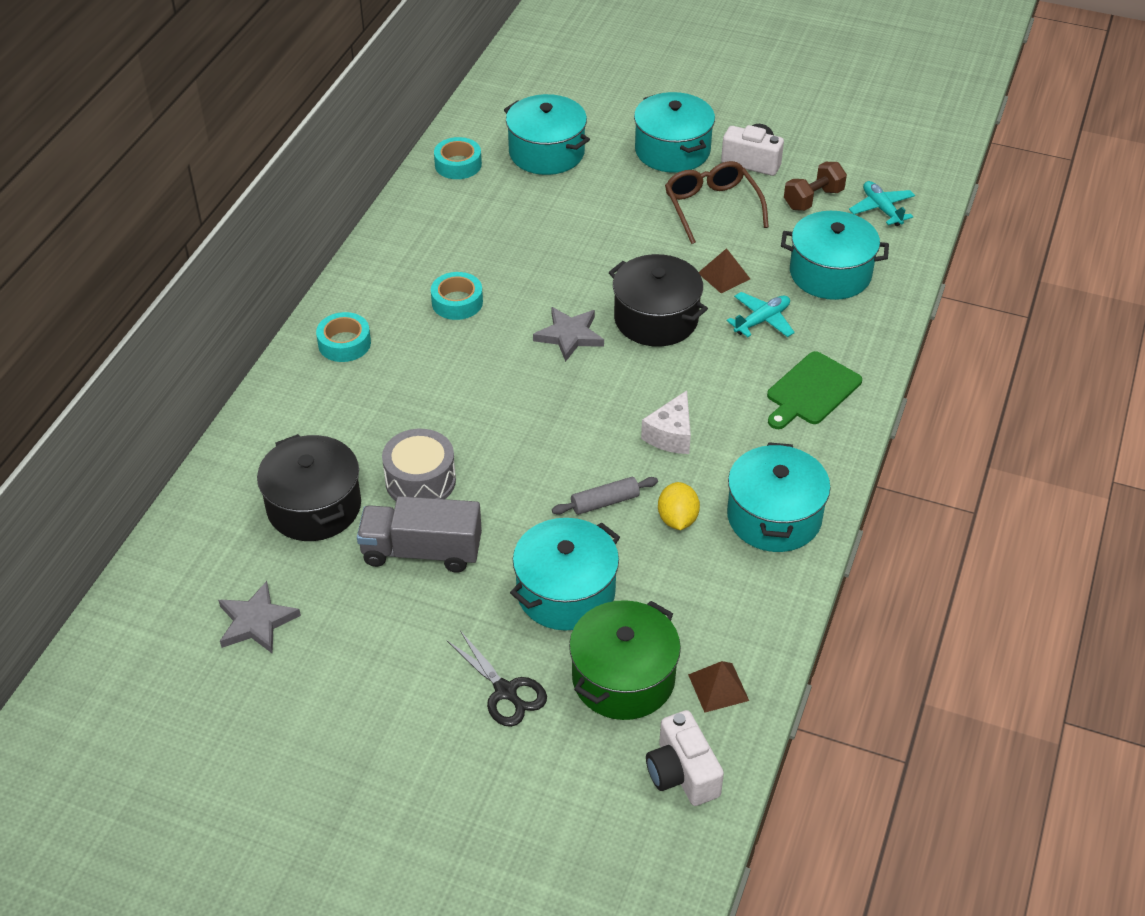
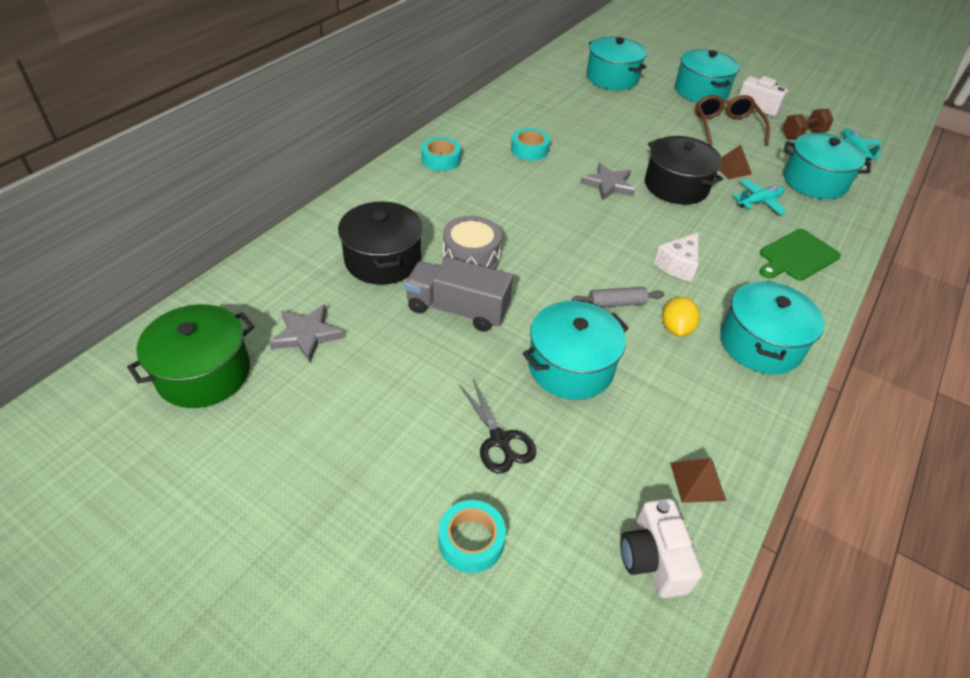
camera: 10 degrees right, 0 degrees up
turquoise tape [434,137,482,179] -> turquoise tape moved to [439,500,506,573]
green pot [569,600,681,720] -> green pot moved to [127,304,254,408]

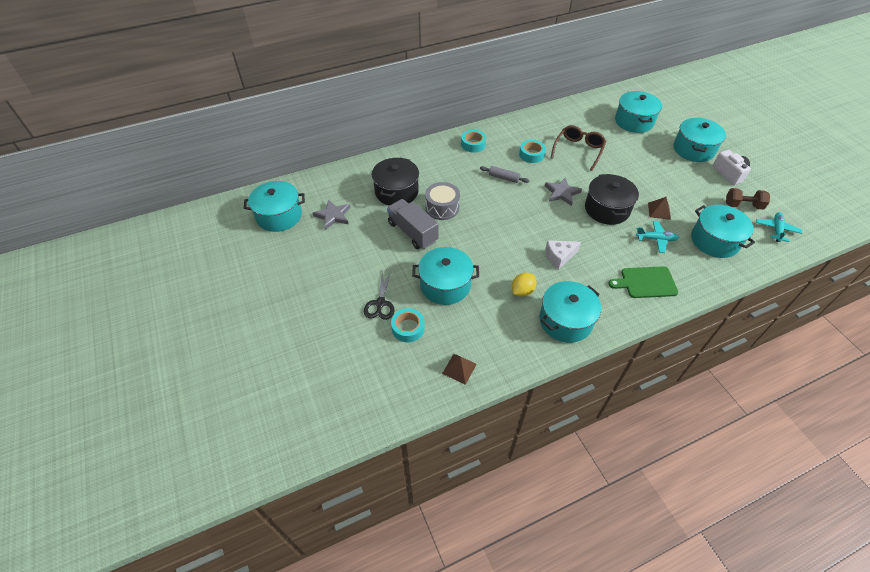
camera: 35 degrees right, 5 degrees up
green pot [127,304,254,408] -> turquoise pot [244,181,305,232]
turquoise tape [439,500,506,573] -> turquoise tape moved to [391,308,425,342]
grey rolling pin [572,287,665,307] -> grey rolling pin moved to [480,166,530,183]
white camera [620,499,702,598] -> none
brown glasses [695,95,770,146] -> brown glasses moved to [551,125,606,171]

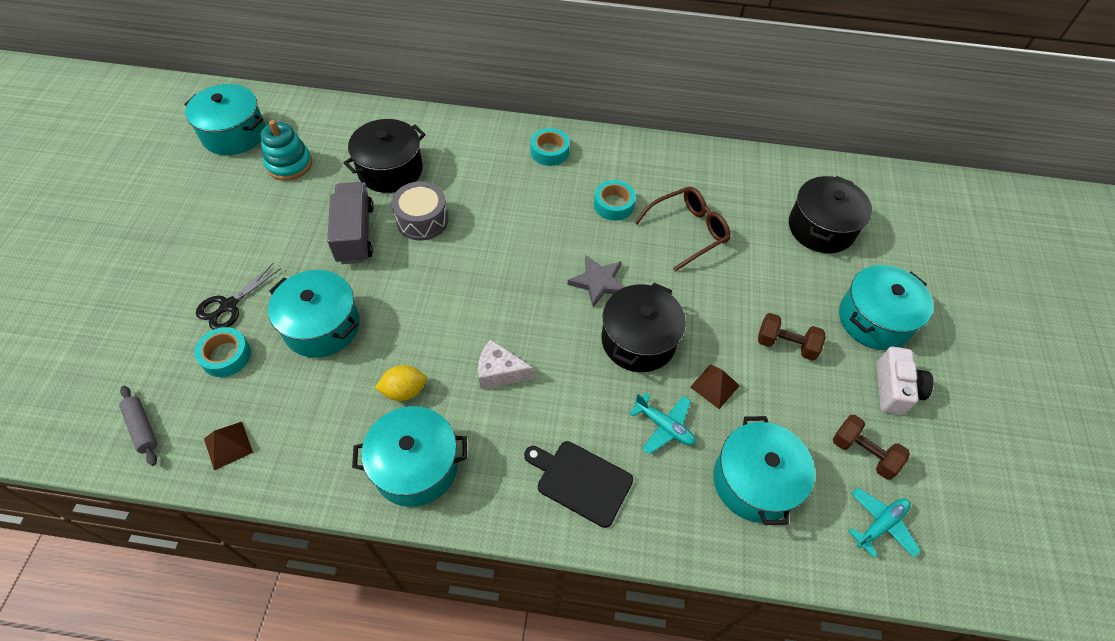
camera: 30 degrees right, 5 degrees up
grey star [313,199,350,230] -> turquoise stacking toy [260,120,312,181]
grey rolling pin [480,166,530,183] -> grey rolling pin moved to [119,386,157,466]
green cutting board [608,266,678,298] -> black cutting board [524,441,633,528]
turquoise pot [615,91,662,133] -> black pot [789,176,872,253]
none -> brown dumbbell [758,313,826,361]

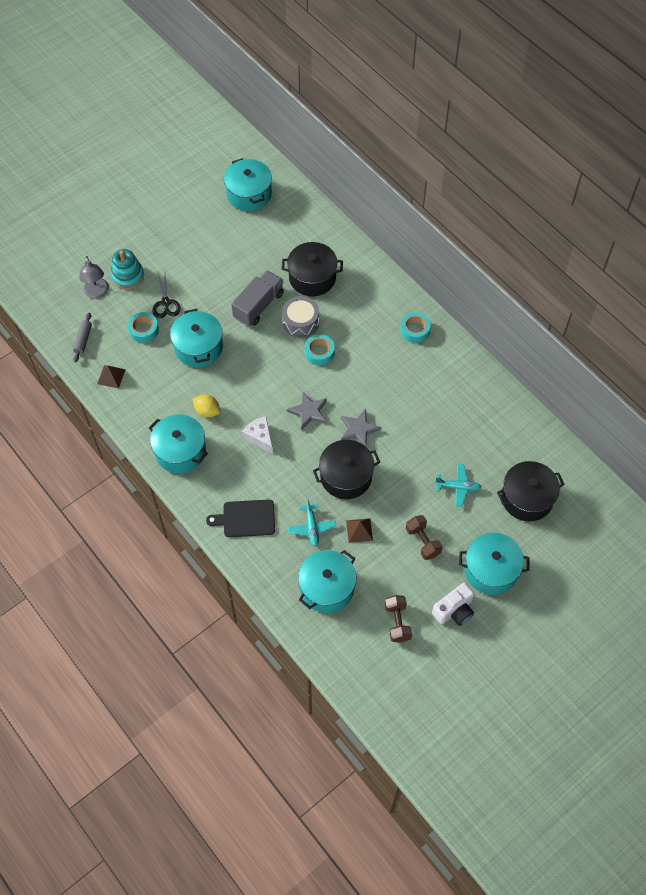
camera: 45 degrees right, 5 degrees up
black scissors [196,263,281,330] -> black scissors turned 90 degrees counterclockwise [152,272,181,318]
turquoise stacking toy [260,120,312,181] -> turquoise stacking toy moved to [110,249,144,289]
black cutting board [524,441,633,528] -> black cutting board turned 75 degrees counterclockwise [206,500,275,537]
turquoise tape [594,180,636,221] -> turquoise tape moved to [305,334,335,365]
brown glasses [634,187,731,272] -> none
turquoise plane [848,488,921,558] -> turquoise plane moved to [435,464,481,507]
none -> grey lamp [79,256,109,299]
none -> grey star [287,391,327,430]

